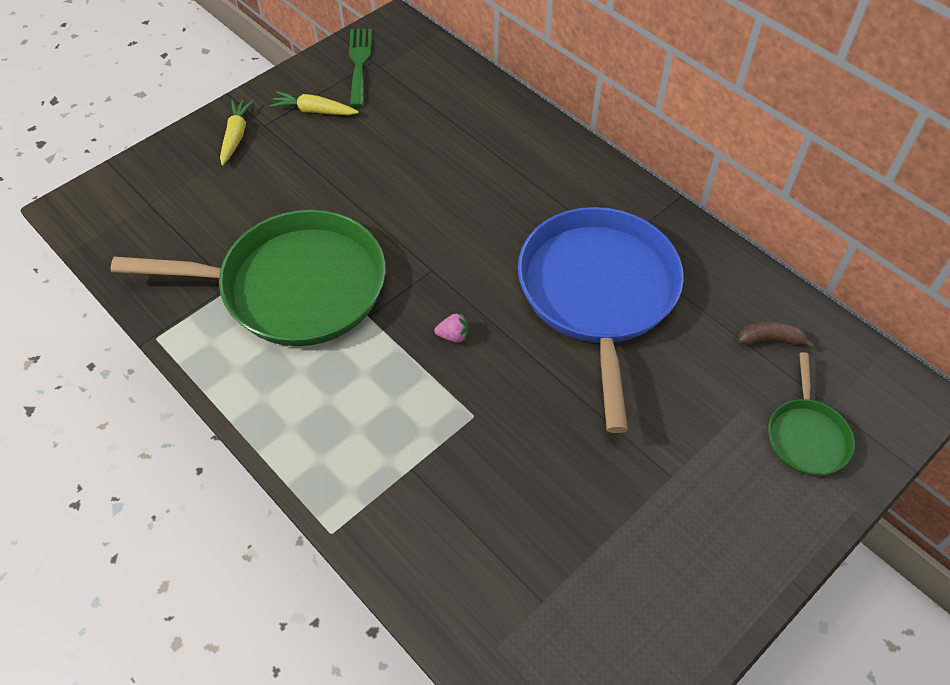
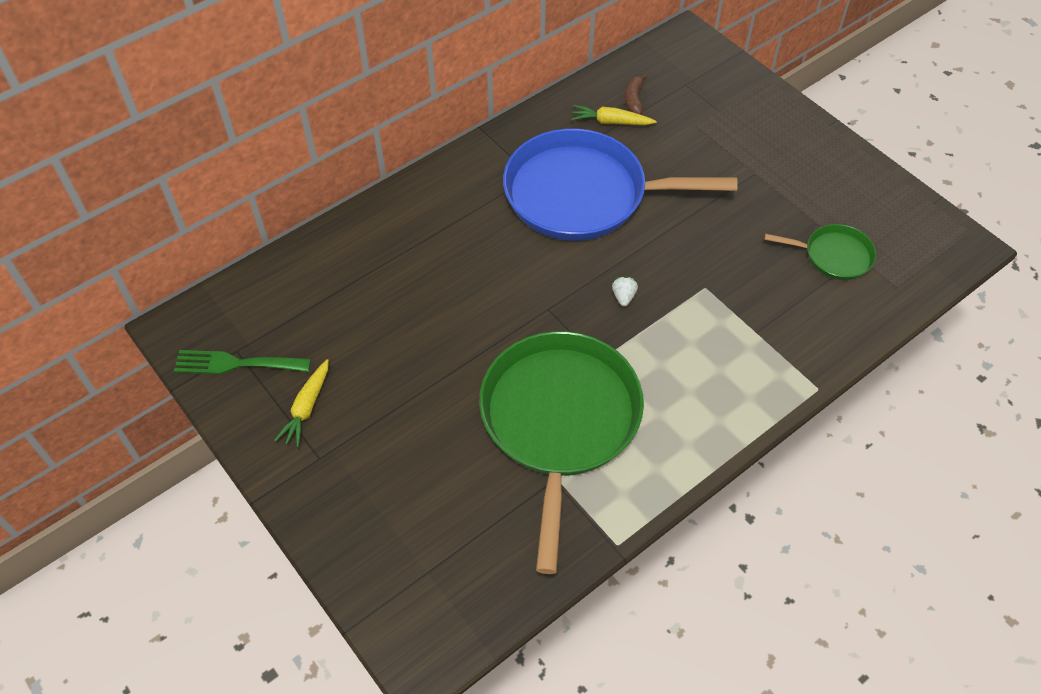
camera: 85 degrees left, 0 degrees up
yellow carrot [220,99,254,165] -> yellow carrot moved to [571,105,656,125]
pink strawberry [435,313,468,343] -> white strawberry [612,276,638,306]
green pan [768,352,855,476] -> green pan moved to [764,224,876,280]

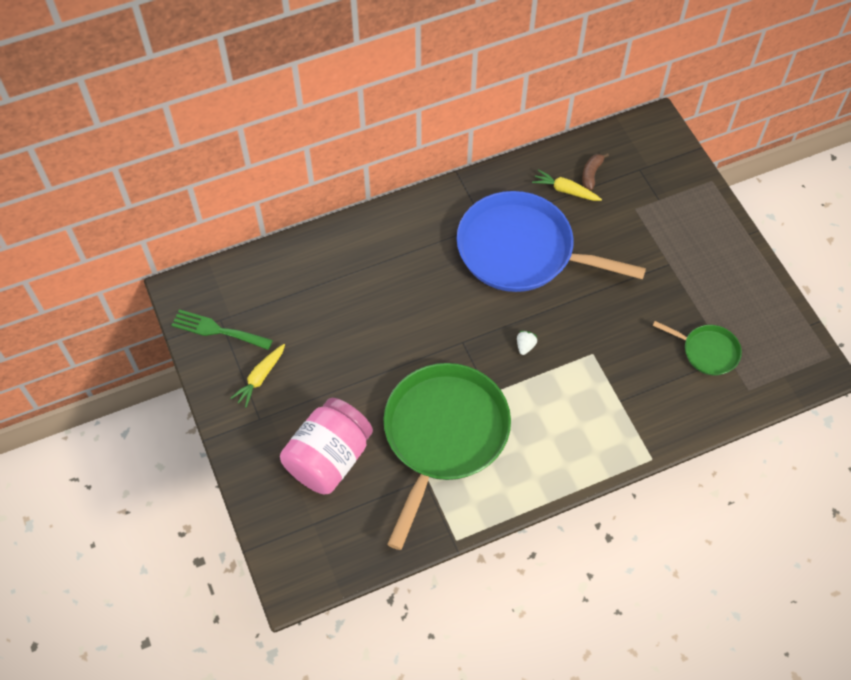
camera: 15 degrees right, 5 degrees up
none -> pink jar [280,398,373,494]

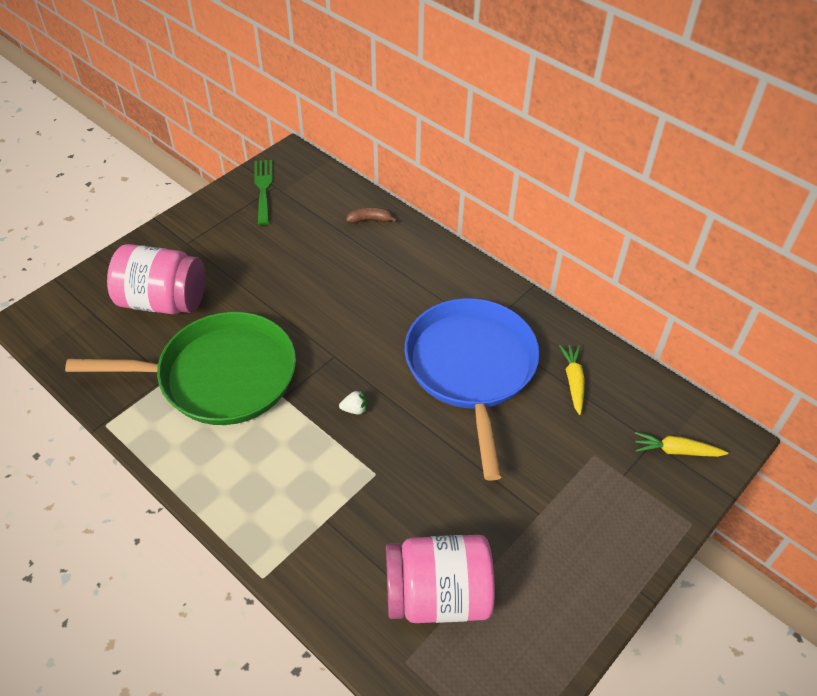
camera: 65 degrees right, 10 degrees down
yellow carrot [230,344,285,408] -> yellow carrot moved to [635,432,728,457]
brown banana [582,153,609,190] -> brown banana moved to [346,208,397,223]
green pan [653,321,742,375] -> pink jar [386,535,495,623]

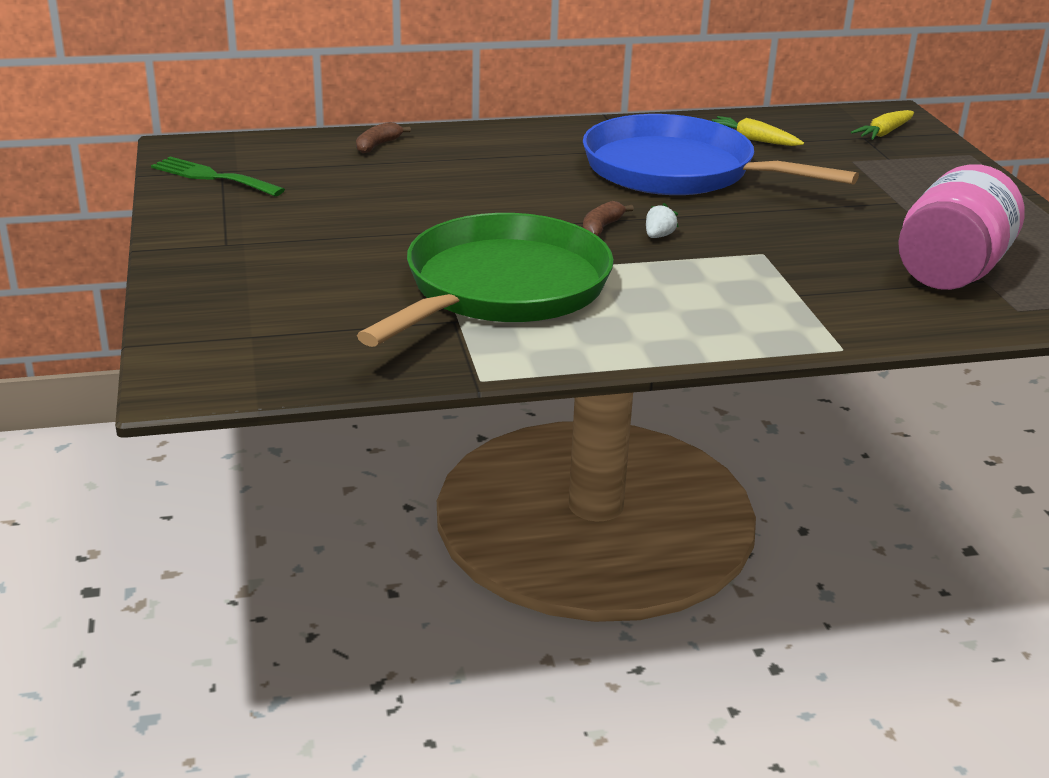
camera: 55 degrees left, 20 degrees down
pink jar [107,244,205,314] -> none
none -> brown banana [583,201,634,237]

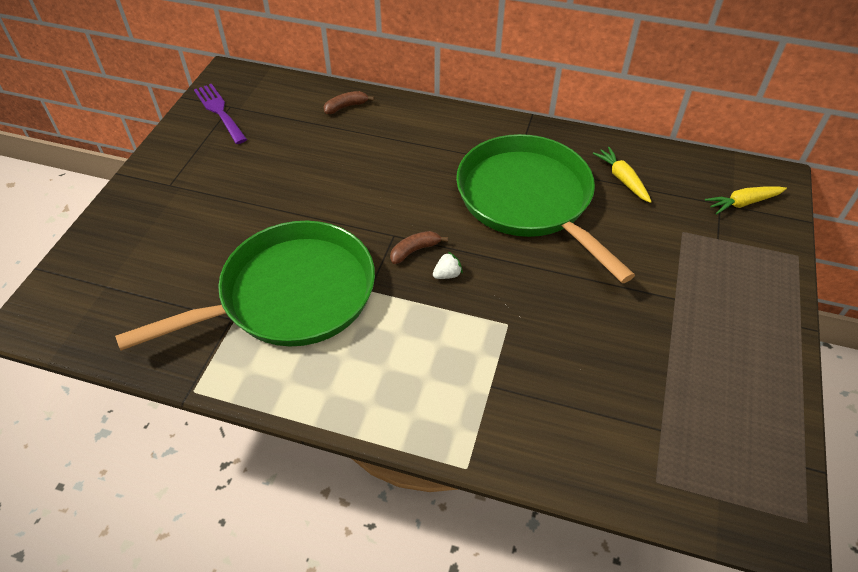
camera: 30 degrees right, 20 degrees up
green fork [151,157,285,196] -> purple fork [194,84,247,144]
blue pan [583,114,859,195] -> green pan [456,134,635,283]
pink jar [898,164,1025,290] -> none

